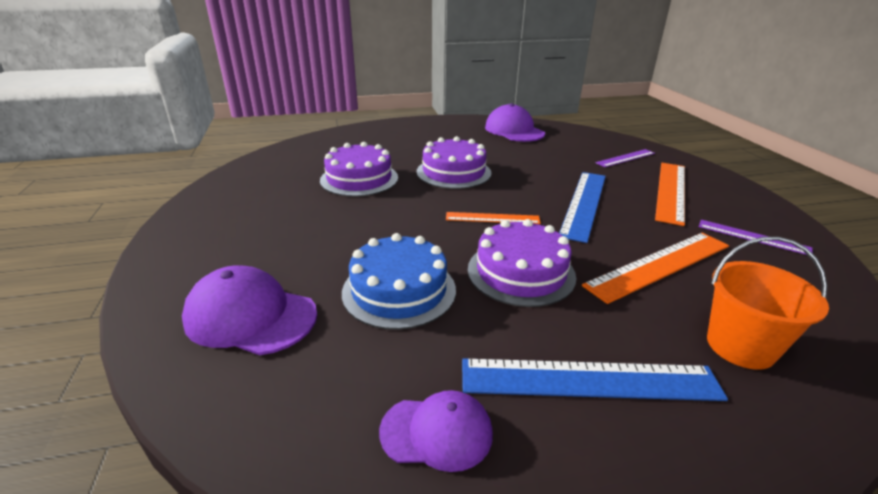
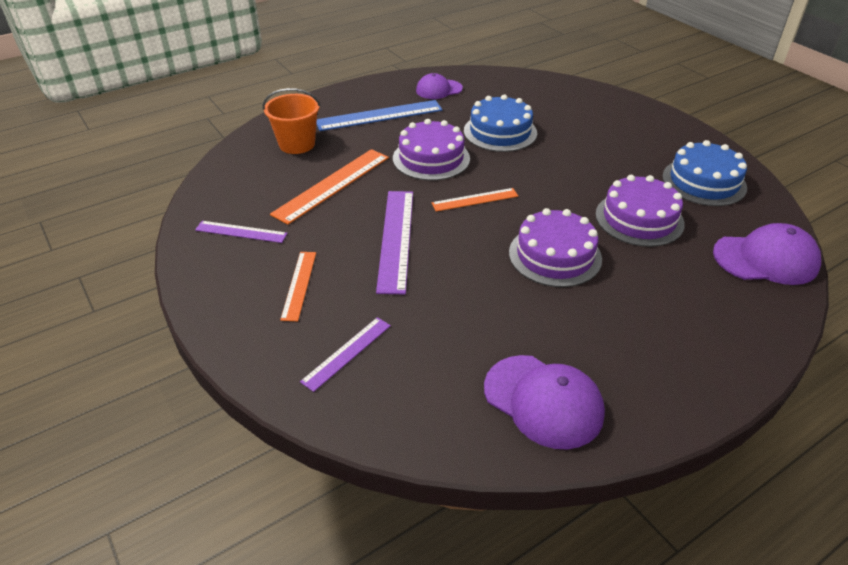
camera: 160 degrees right, 10 degrees up
purple cap [182,265,317,355] -> purple cap moved to [713,223,821,285]
blue ruler [559,172,606,243] -> purple ruler [376,191,413,294]
orange ruler [655,163,685,226] -> orange ruler [280,252,316,321], size x0.58
none -> blue cake [662,140,747,206]

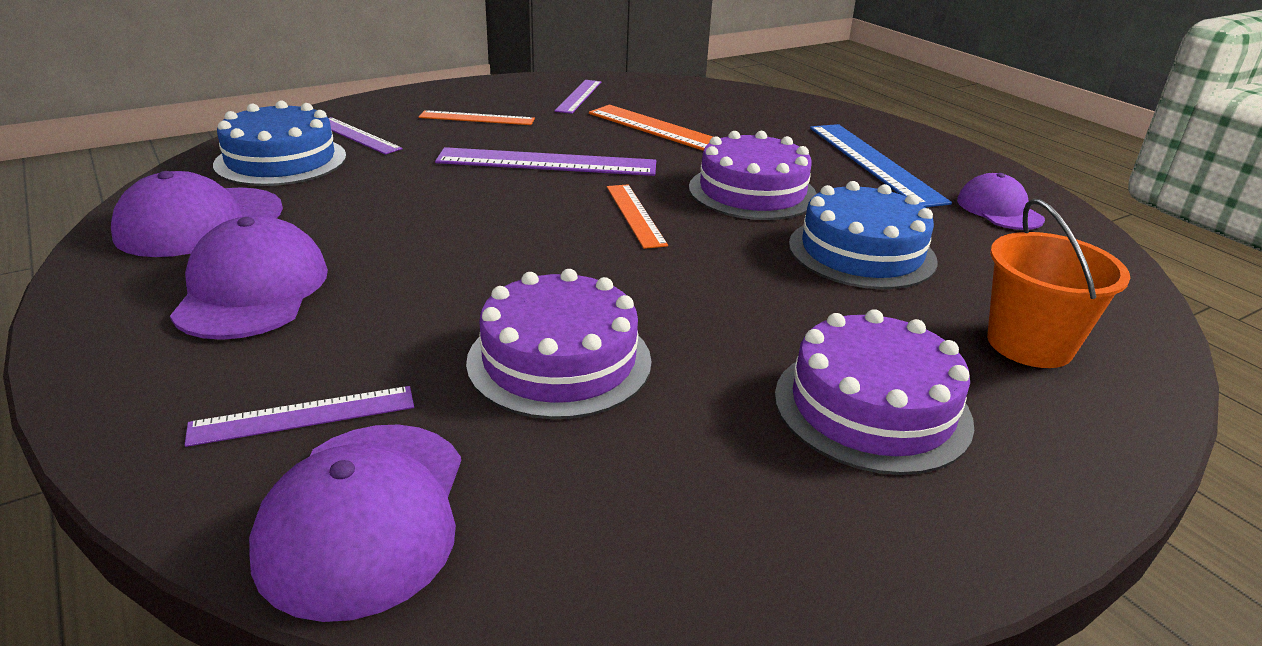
camera: 90 degrees right, 10 degrees down
orange bucket [263,88,321,154] -> orange bucket moved to [987,199,1130,368]
purple cake [509,208,602,287] -> purple cake moved to [775,309,974,475]
blue cake [662,140,747,206] -> blue cake moved to [213,100,346,186]
none -> purple cap [170,215,328,340]
none -> purple ruler [185,386,414,447]

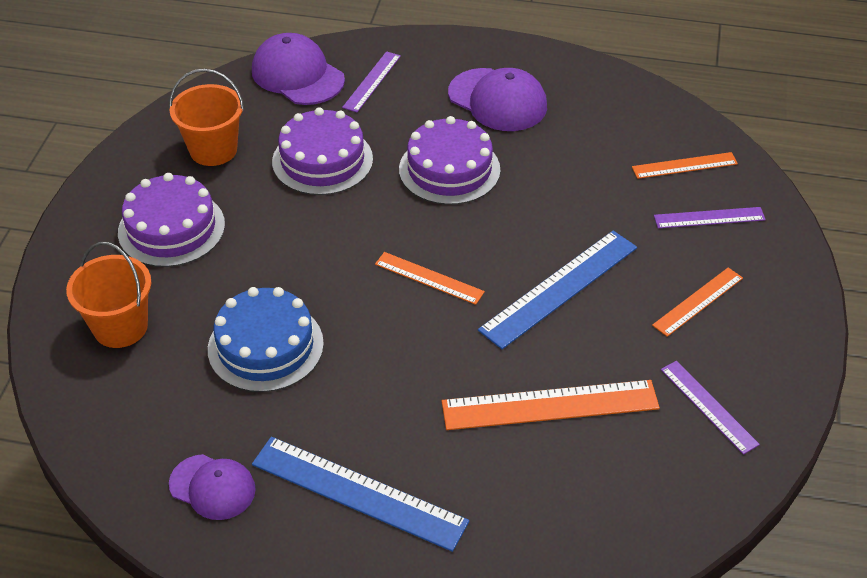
camera: 135 degrees right, 15 degrees up
purple cap [111,171,283,257] -> none
blue cake [213,100,346,186] -> orange ruler [632,152,738,179]
purple ruler [435,147,656,176] -> blue ruler [478,231,637,349]
purple cake [689,131,817,220] -> purple cake moved to [399,116,500,205]
none -> orange bucket [169,69,244,166]

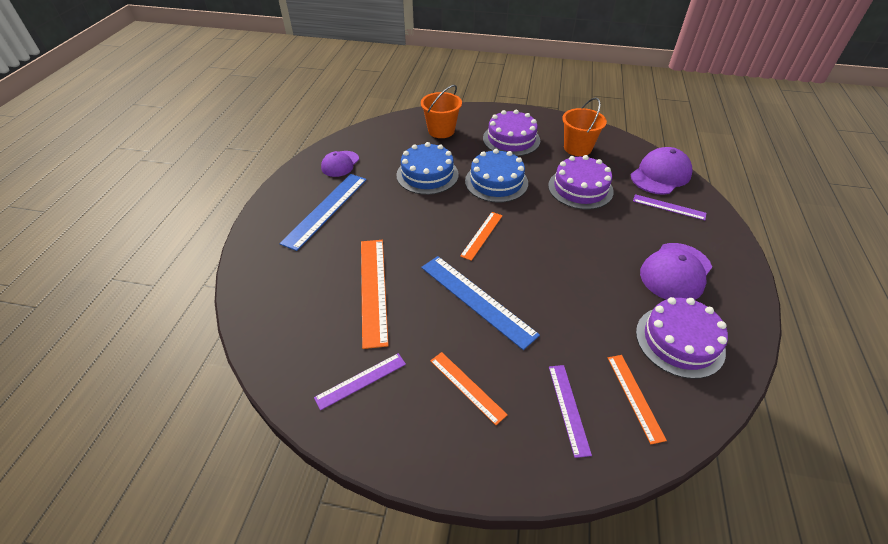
camera: 90 degrees right, 0 degrees up
purple cake [399,116,500,205] -> purple cake moved to [636,297,728,379]
none -> blue cake [465,149,528,203]

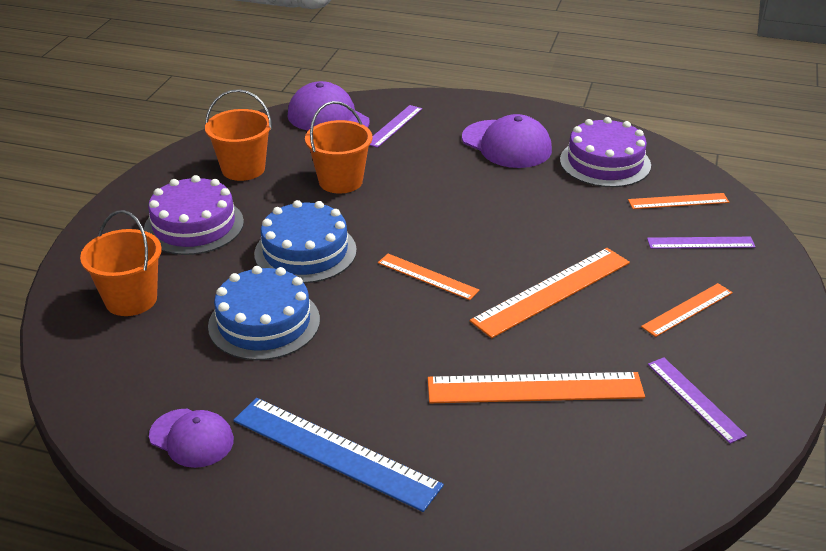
camera: 85 degrees left, 10 degrees down
blue ruler [421,256,540,350] -> orange ruler [470,248,630,338]
purple cake [548,155,614,210] -> orange bucket [305,101,372,194]

